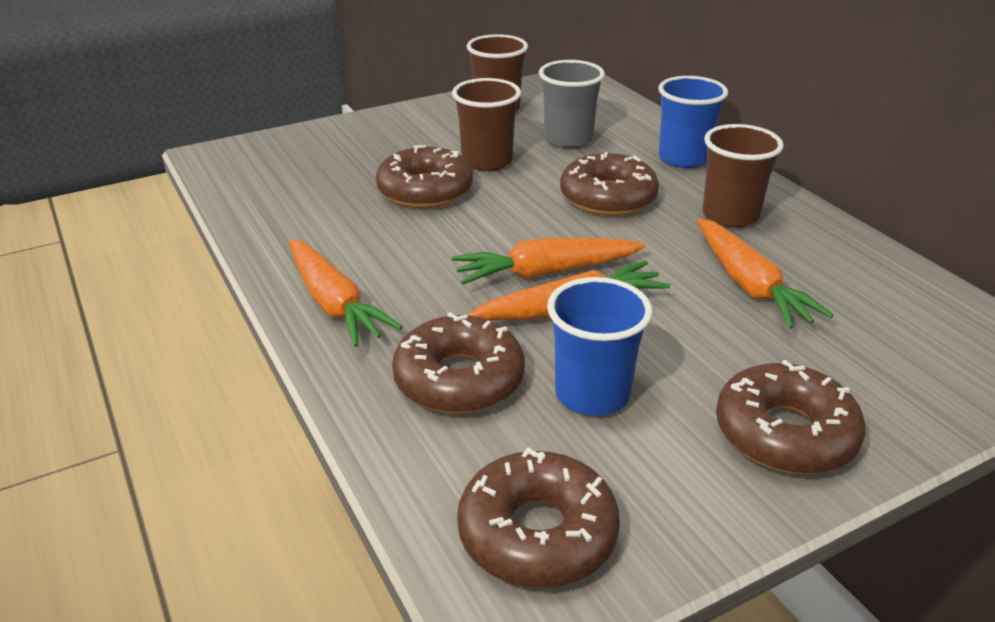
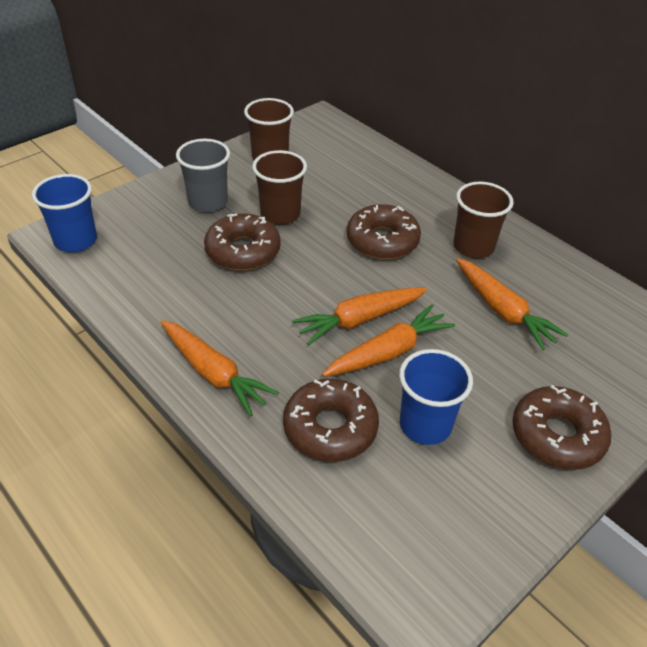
camera: 15 degrees left, 10 degrees up
brown donut [457,447,620,588] -> none
grey cup [539,60,605,149] -> grey cup moved to [176,139,230,212]
blue cup [658,76,728,168] -> blue cup moved to [32,174,97,252]

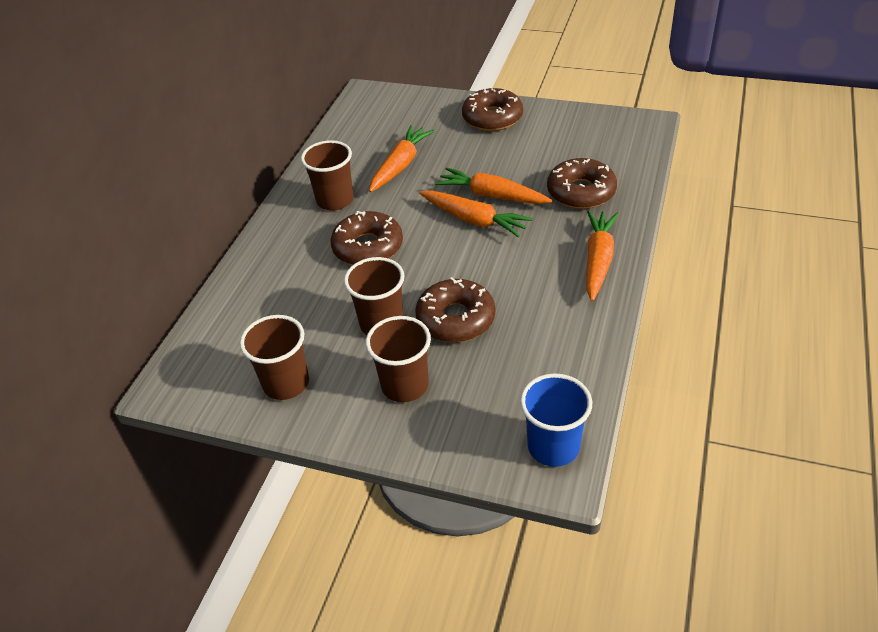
camera: 115 degrees left, 0 degrees up
grey cup [176,139,230,212] -> brown cup [365,316,431,402]
blue cup [399,349,473,445] -> none

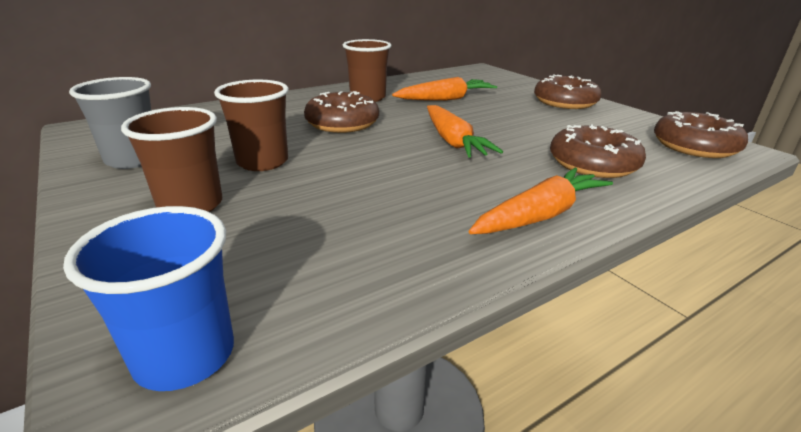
camera: 35 degrees right, 15 degrees down
brown cup [240,315,309,400] -> grey cup [69,77,151,169]
brown donut [415,277,495,343] -> brown donut moved to [654,111,748,158]
orange carrot [435,167,552,204] -> none

